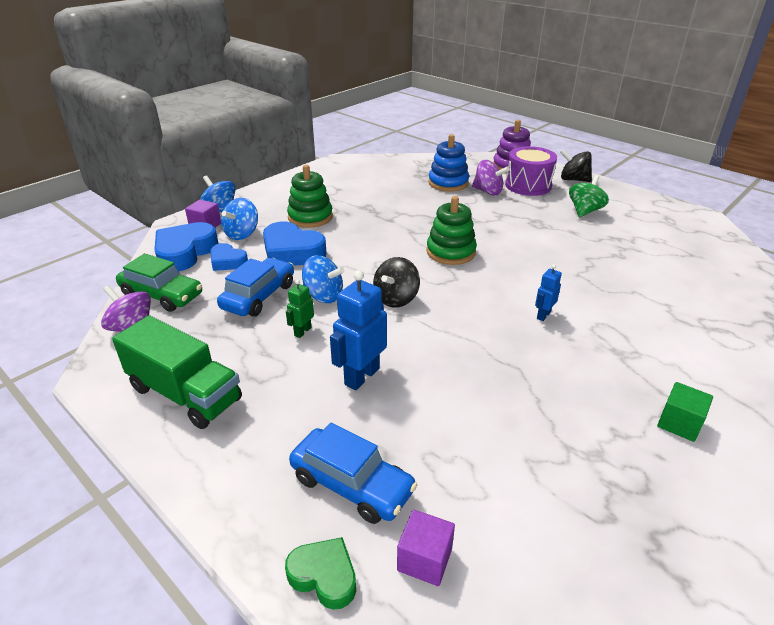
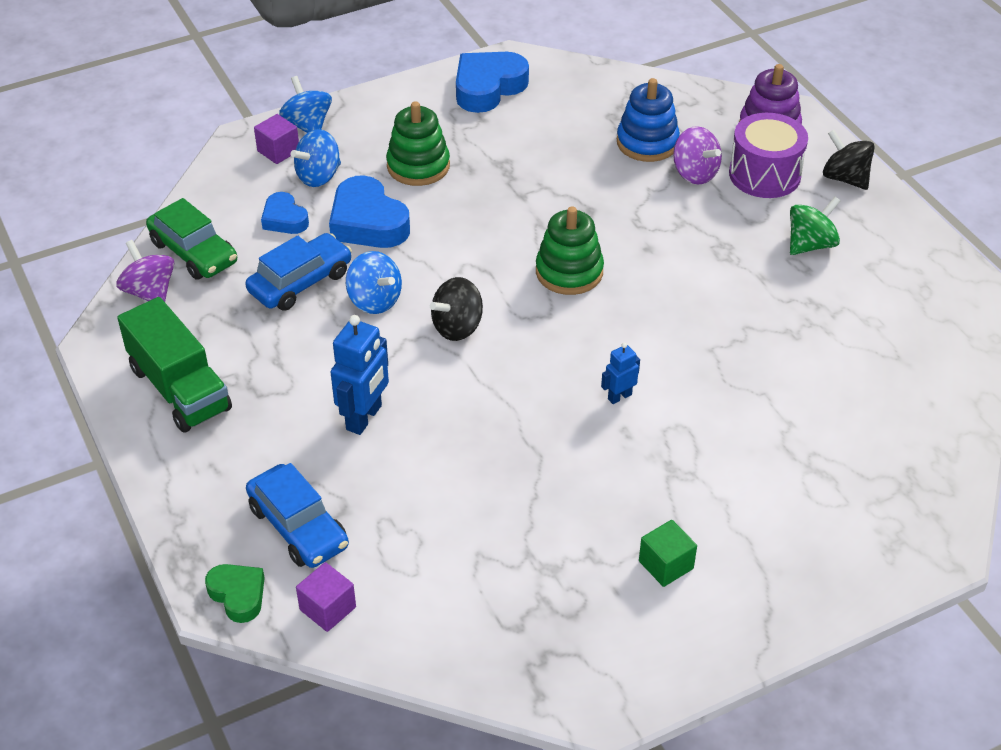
camera: 20 degrees right, 10 degrees up
blue heart [154,222,219,271] -> blue heart moved to [456,52,529,113]
green robot [286,280,314,338] -> none
blue robot [330,270,387,390] -> blue robot turned 150 degrees clockwise [331,315,389,435]

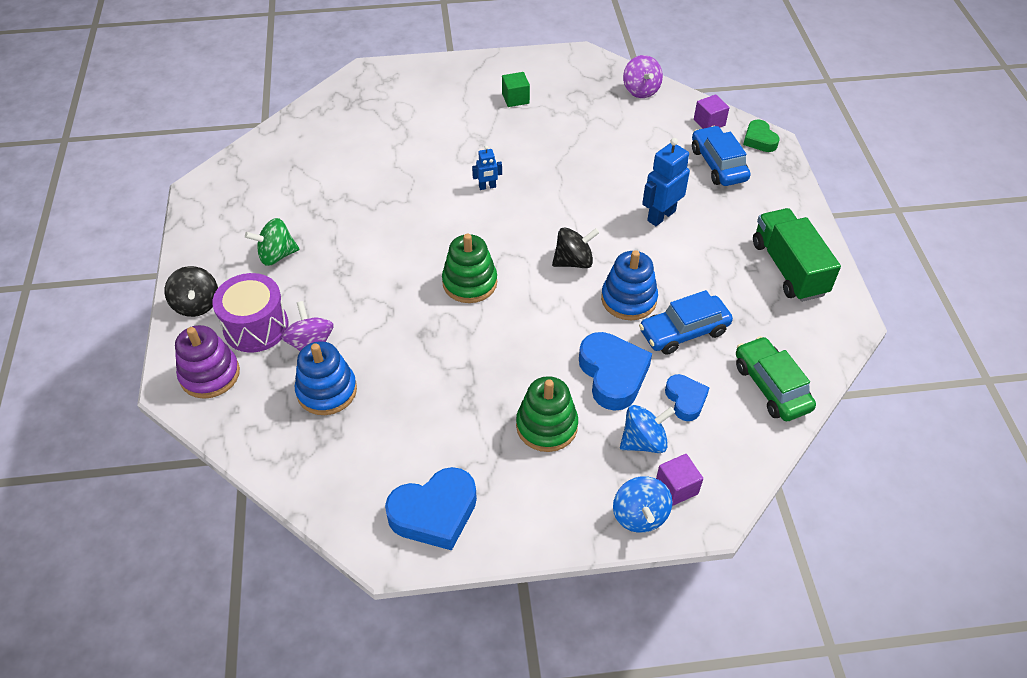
camera: 160 degrees left, 5 degrees up
purple spinning top [117,240,174,302] -> purple spinning top moved to [623,55,663,98]
blue spinning top [346,251,402,314] -> blue stacking toy [601,250,658,320]

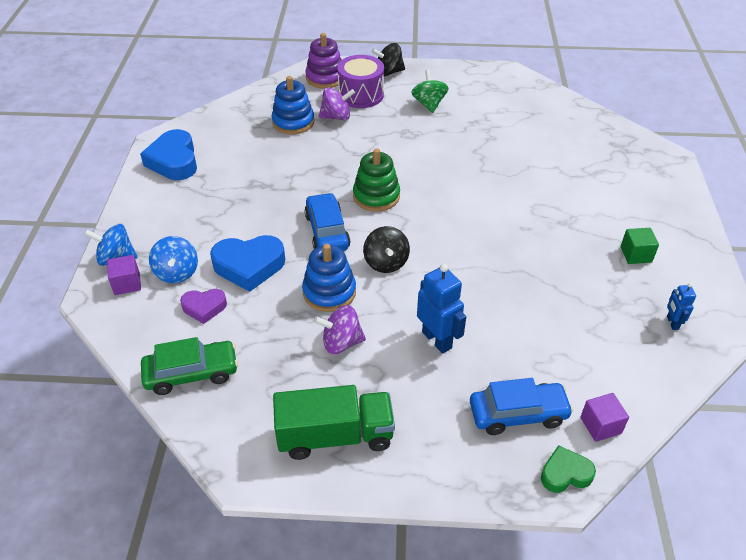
camera: 100 degrees right, 5 degrees down
blue robot [472,146,502,190] -> blue robot moved to [667,283,696,330]
green stacking toy [516,376,578,452] -> none
purple spinning top [623,55,663,98] -> purple spinning top moved to [314,305,366,354]
blue car [639,290,733,355] -> blue car moved to [304,193,350,251]
blue heart [665,374,709,421] -> purple heart [180,289,227,324]

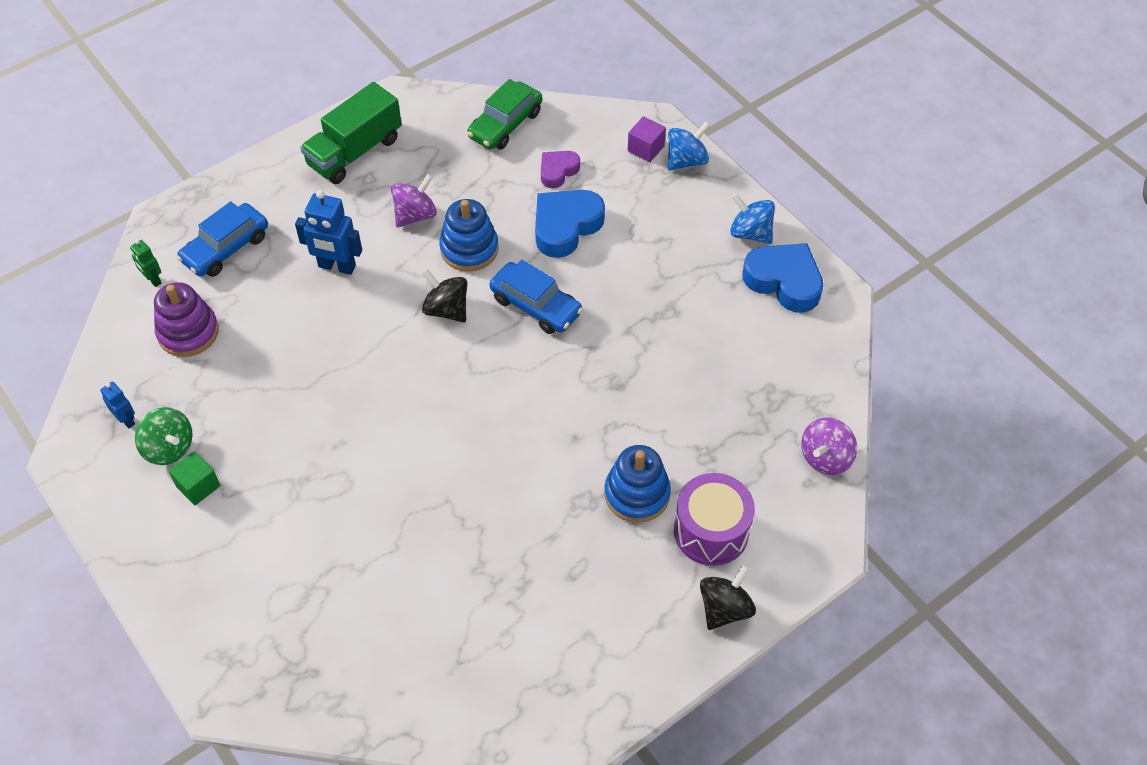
camera: 140 degrees right, 10 degrees up
blue spinning top [149,236,198,283] -> blue spinning top moved to [730,193,775,244]
blue stacking toy [272,76,314,134] -> blue stacking toy moved to [604,445,671,523]
purple stacking toy [305,33,342,89] -> purple stacking toy moved to [154,282,219,357]
purple spinning top [319,87,355,120] -> purple spinning top moved to [801,417,857,475]
green stacking toy [353,148,400,212] -> none
green spinning top [412,69,449,113] -> green spinning top moved to [135,407,193,465]
green heart [541,445,596,493] -> none
purple cube [580,393,629,442] -> green robot [130,240,162,287]

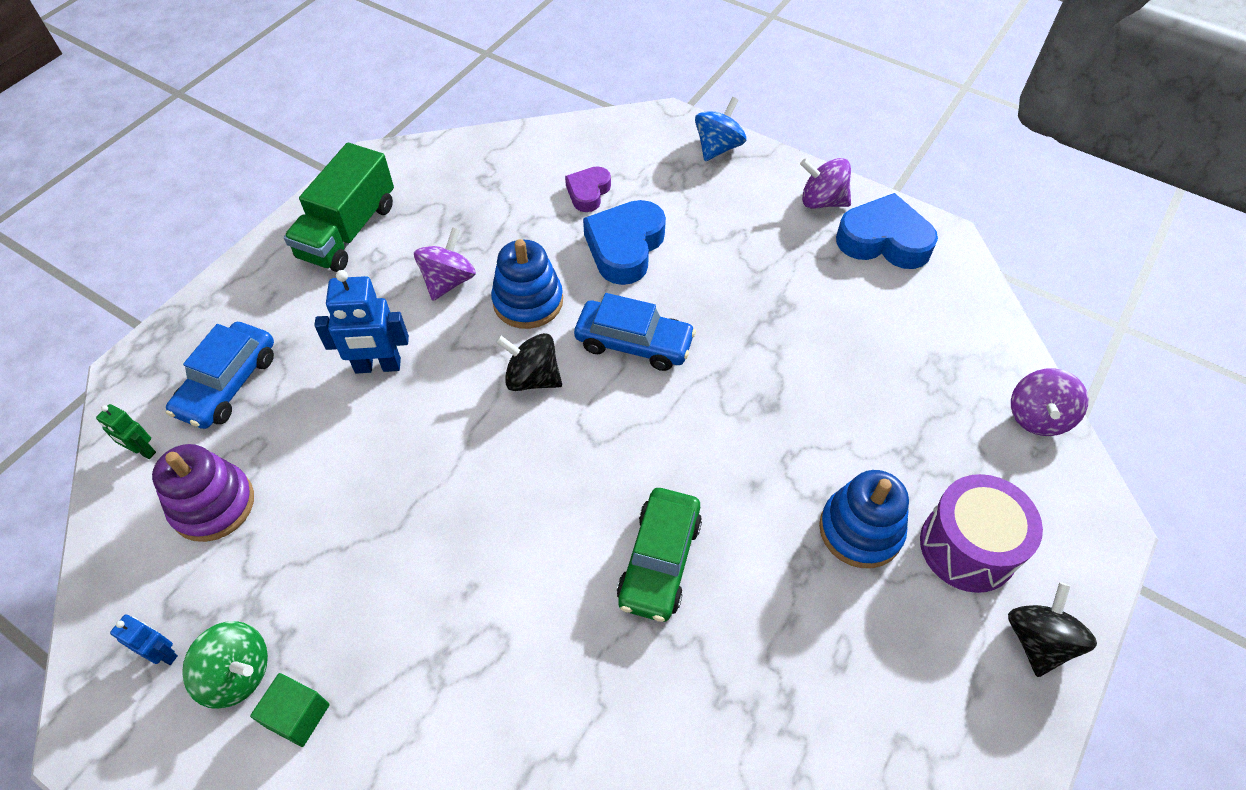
camera: 20 degrees left, 0 degrees up
green car [467,79,542,150] -> green car moved to [617,488,702,622]
purple cube [628,116,666,162] -> none
blue spinning top [730,193,775,244] -> purple spinning top [800,158,851,209]

